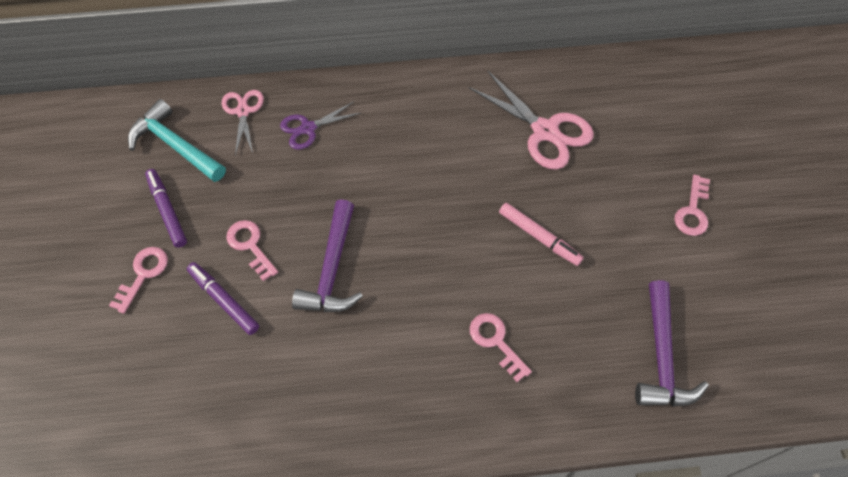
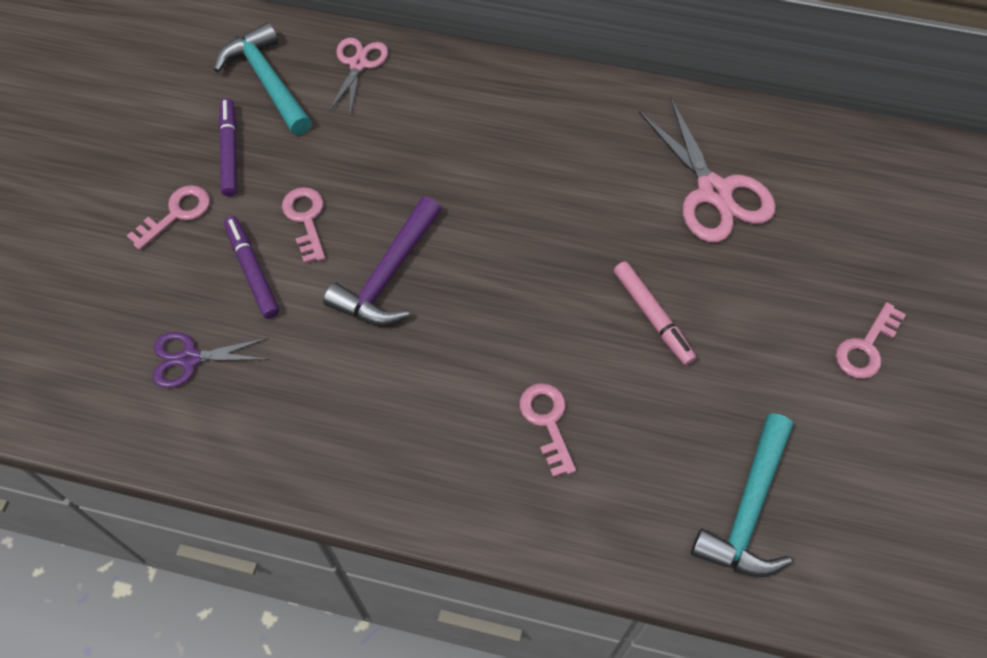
camera: 20 degrees right, 0 degrees up
purple scissors [280,102,361,150] -> purple scissors moved to [153,332,269,388]
purple hammer [635,280,709,407] -> turquoise hammer [691,413,793,577]

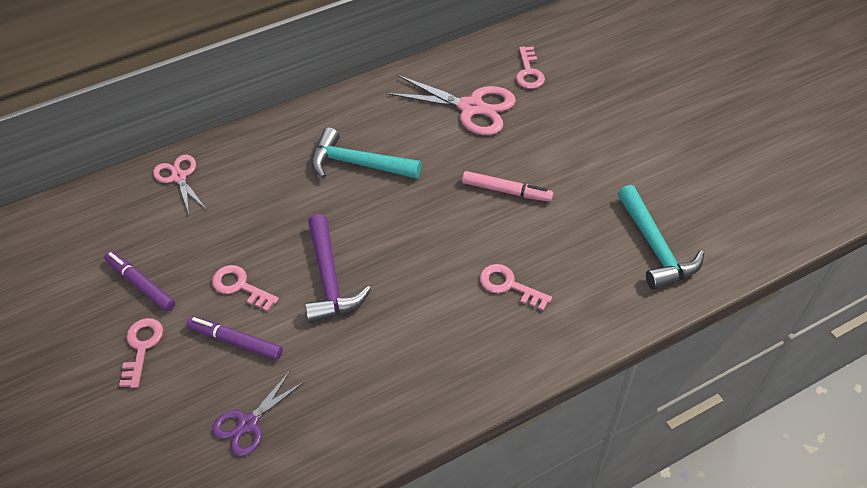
camera: 40 degrees left, 10 degrees down
turquoise hammer [214,22,312,135] -> turquoise hammer moved to [312,128,421,179]
pink key [836,302,906,379] -> pink key moved to [516,47,545,89]

